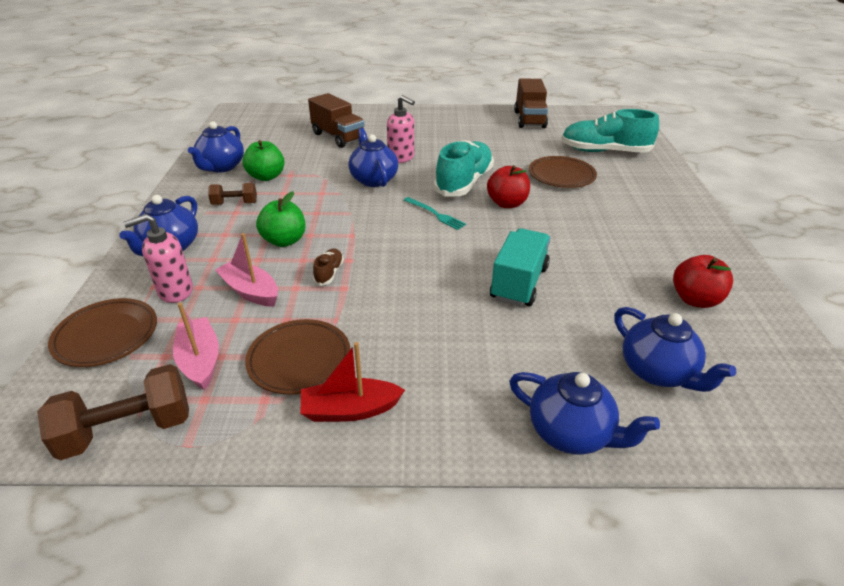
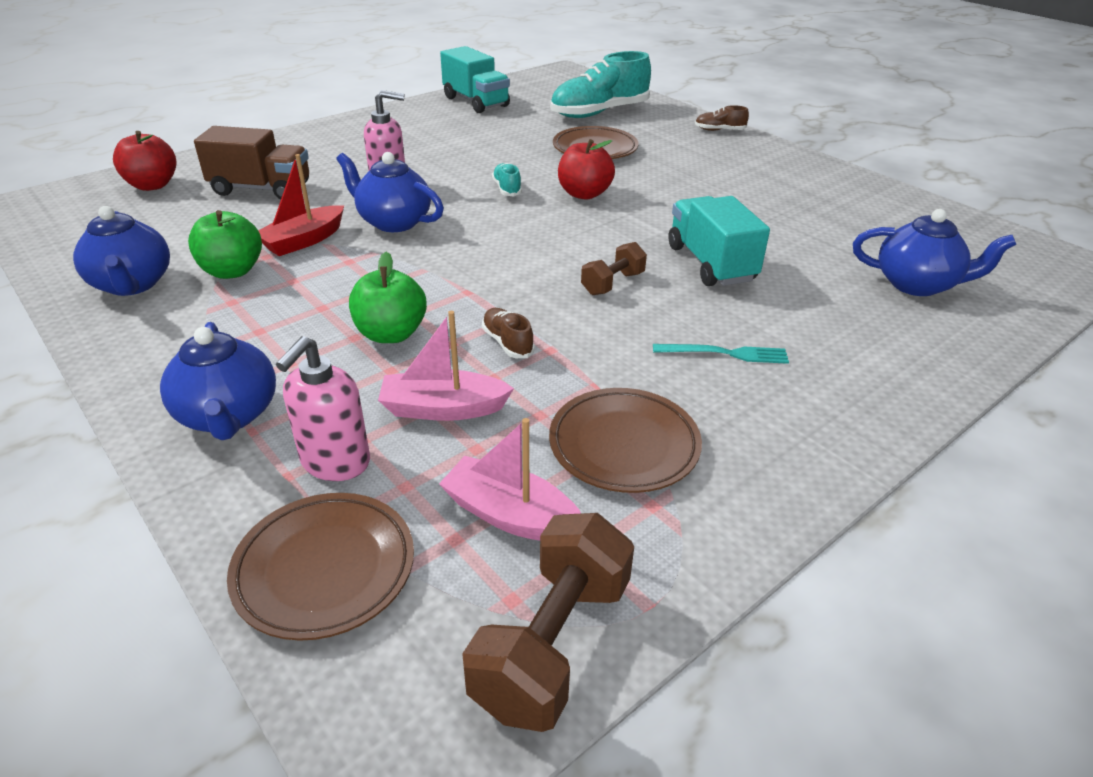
camera: 40 degrees left, 0 degrees up
brown dumbbell [208,183,257,205] -> brown dumbbell moved to [581,242,647,295]
red boat [301,342,405,422] -> red boat moved to [258,154,344,256]
turquoise fork [404,197,466,230] -> turquoise fork moved to [653,344,789,364]
turquoise shoe [434,140,494,197] -> turquoise shoe [492,163,522,196], size x0.44
blue teapot [509,372,660,455] -> none
brown truck [514,78,548,128] -> turquoise truck [440,46,510,113]
red apple [673,255,733,308] -> red apple moved to [113,131,176,191]
none -> brown shoe [695,105,749,131]

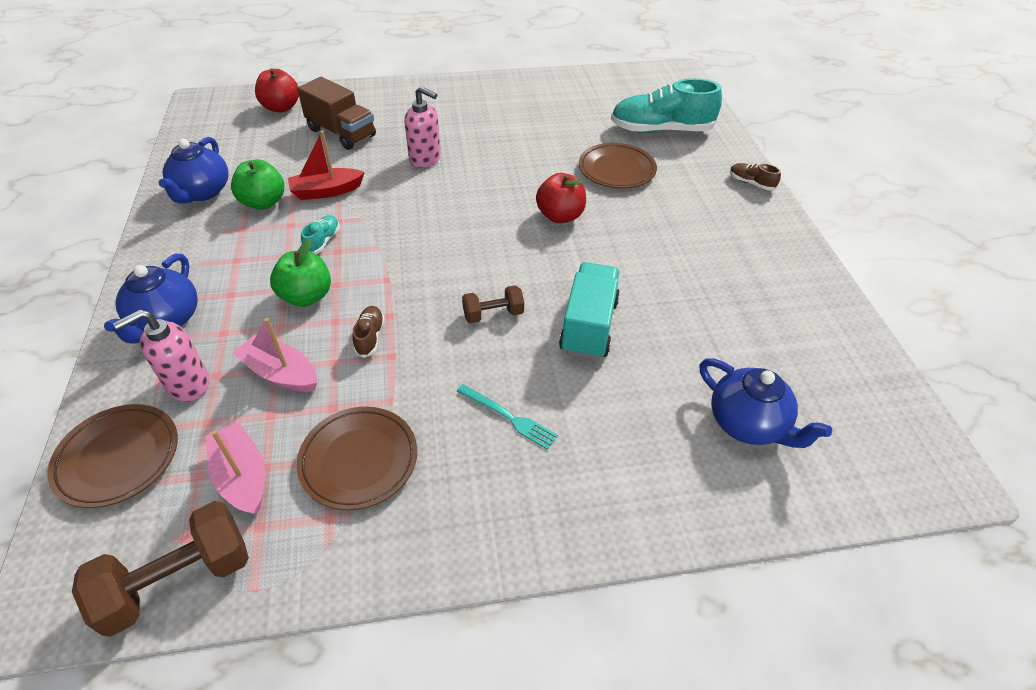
camera: 30 degrees right, 10 degrees up
blue teapot [336,152,444,232] -> none
turquoise truck [440,46,510,113] -> none
turquoise shoe [492,163,522,196] -> turquoise shoe moved to [301,215,340,254]

